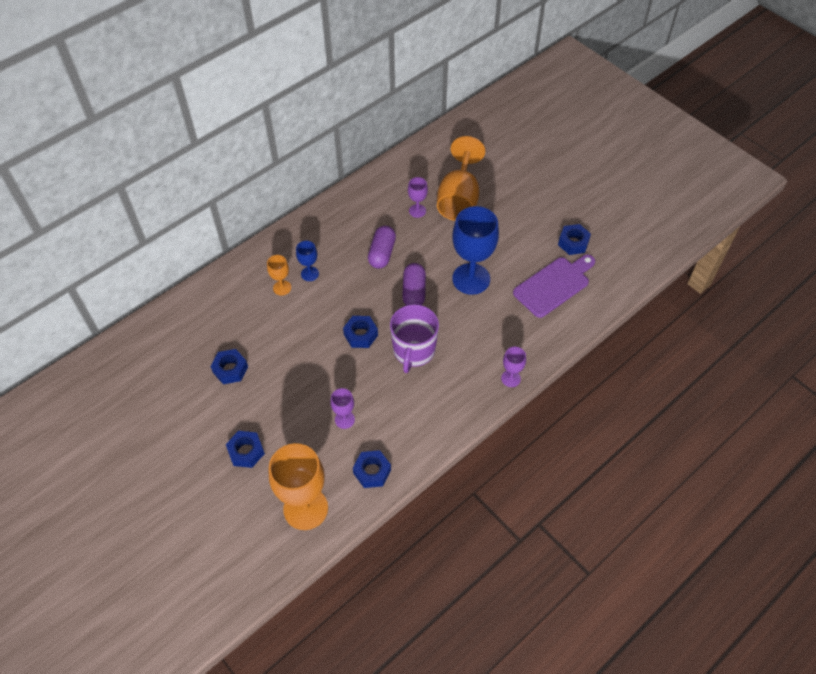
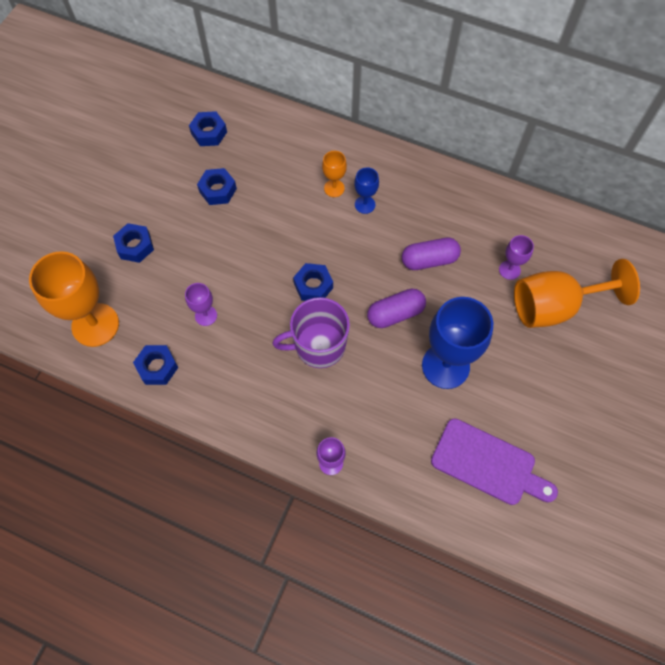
camera: 65 degrees right, 10 degrees up
blue nut [558,224,591,255] -> blue nut moved to [189,111,227,146]

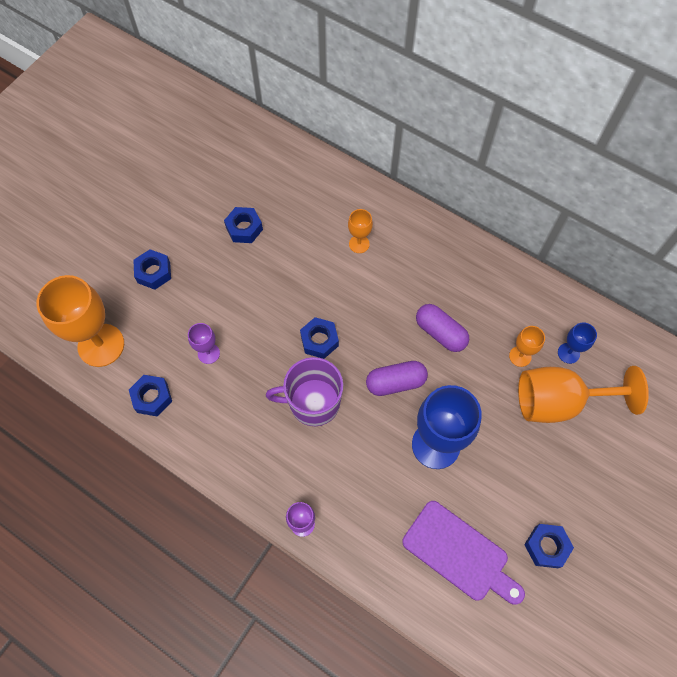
camera: 10 degrees right, 0 degrees up
blue nut [189,111,227,146] -> blue nut moved to [524,524,574,568]
blue goblet [354,167,379,214] -> blue goblet moved to [558,322,597,364]
purple capsule [402,238,461,270] -> purple capsule turned 45 degrees clockwise [416,304,469,352]
purple goblet [499,235,534,280] -> orange goblet [509,326,545,367]

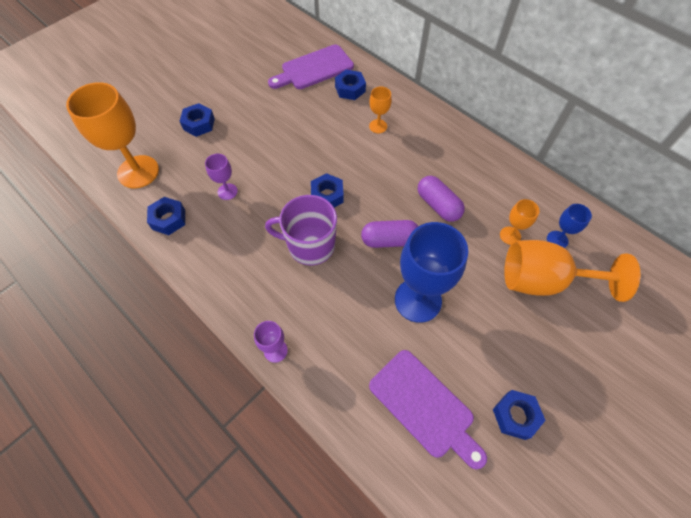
camera: 10 degrees right, 5 degrees down
blue nut [224,207,263,243] -> blue nut moved to [335,70,366,100]
none -> purple cutting board [268,45,354,89]

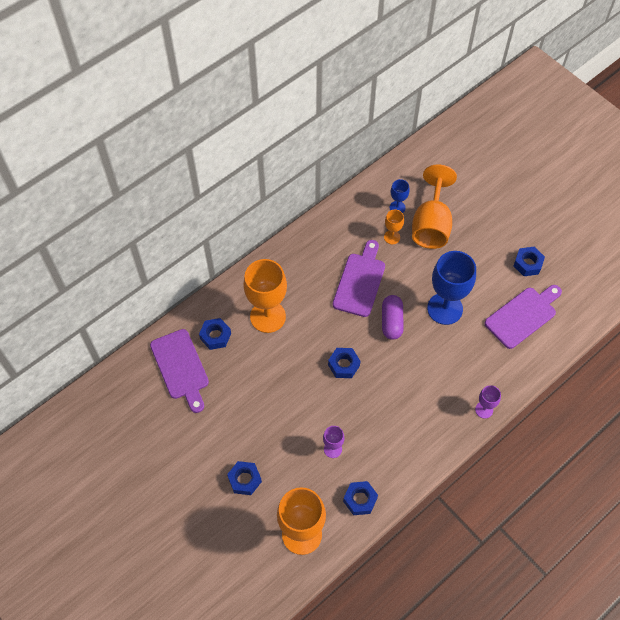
camera: 85 degrees left, 0 degrees up
purple mug [265,195,337,265] -> none
orange goblet [369,87,392,133] -> orange goblet [243,259,287,333], size x2.09
purple capsule [418,176,465,222] -> purple cutting board [333,240,385,317]

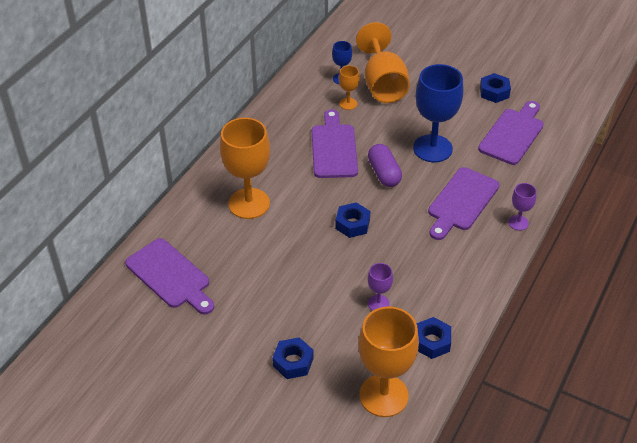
camera: 20 degrees left, 15 degrees down
blue nut [199,318,231,350] -> none
none -> purple cutting board [428,167,500,240]

